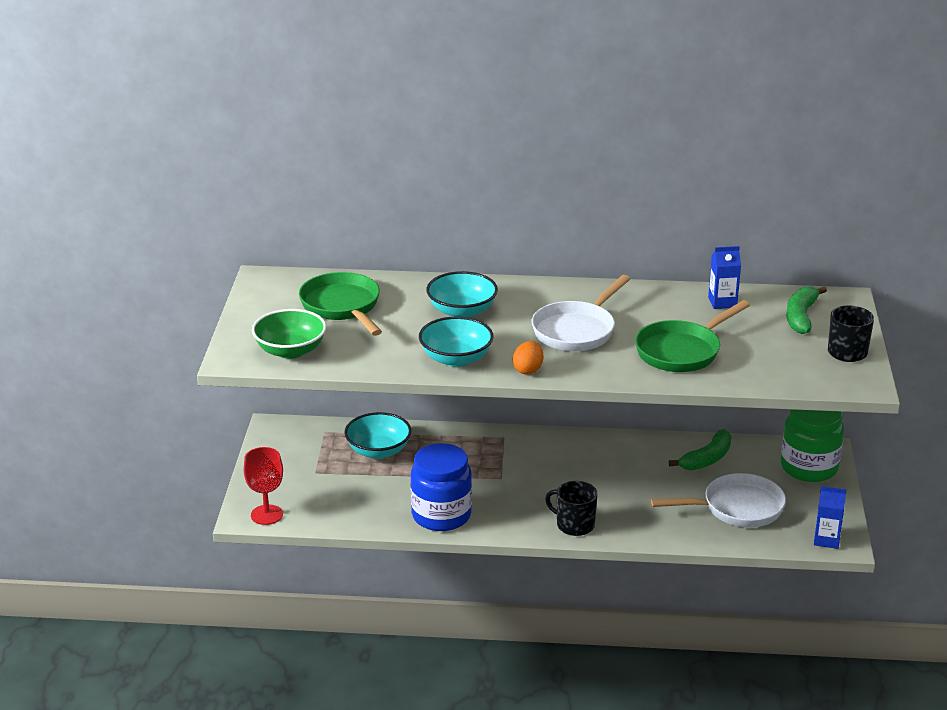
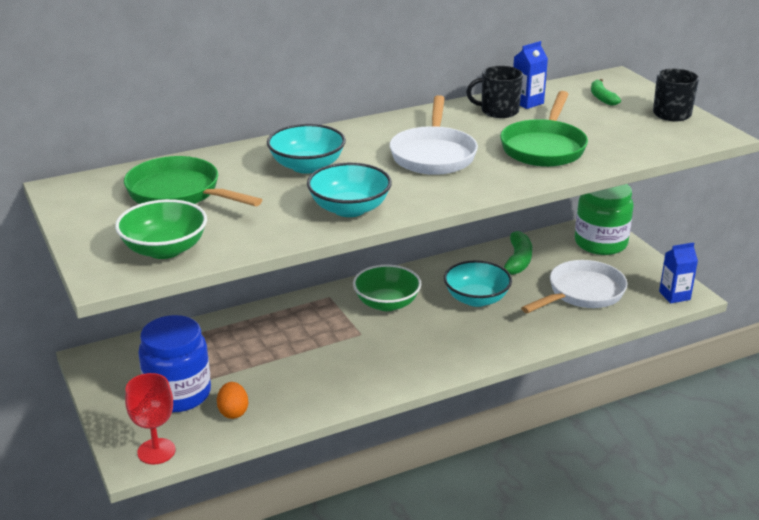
camera: 30 degrees left, 0 degrees up
turquoise bowl [344,412,411,459] -> turquoise bowl moved to [444,260,512,307]
blue jar [411,443,472,531] -> blue jar moved to [138,315,211,412]
orange egg [513,341,543,375] -> orange egg moved to [217,382,248,419]
black mug [545,481,598,536] -> black mug moved to [466,66,523,118]
green banana [786,286,827,334] -> green banana [591,79,621,106], size x0.65
none -> green bowl [353,264,421,311]

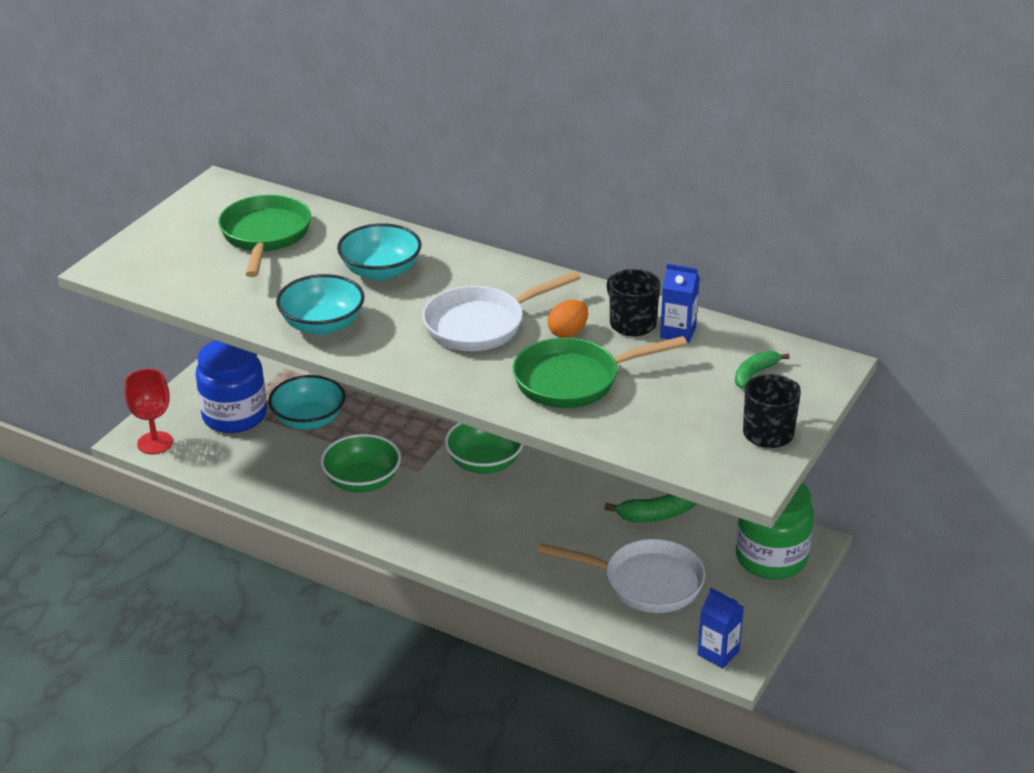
camera: 55 degrees right, 5 degrees up
green bowl [115,199,207,259] -> green bowl moved to [320,434,401,493]
orange egg [217,382,248,419] -> orange egg moved to [547,300,588,338]
turquoise bowl [444,260,512,307] -> turquoise bowl moved to [268,375,346,430]

